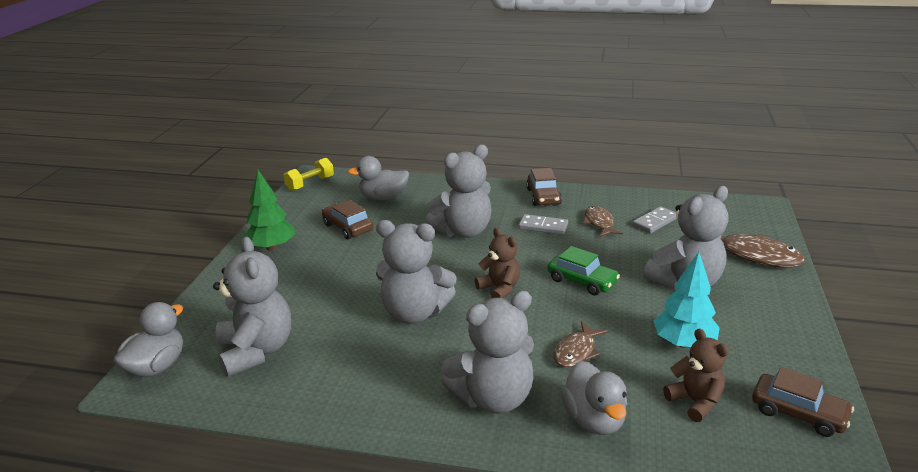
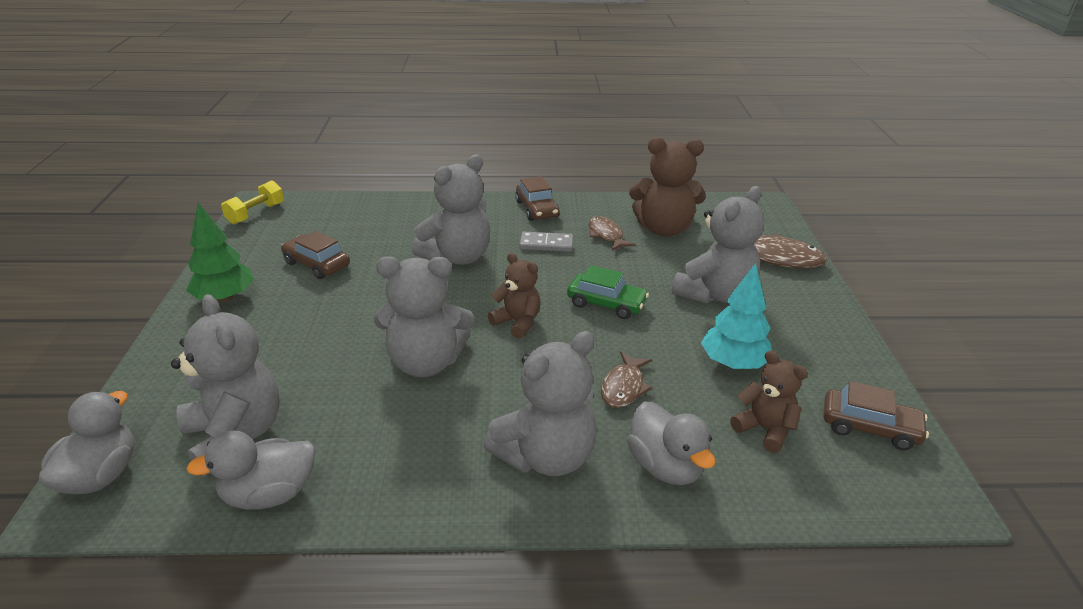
camera: 15 degrees left, 5 degrees up
grey duck [348,156,409,200] -> grey duck moved to [186,431,316,510]
grey domino [632,206,677,233] -> brown teddy bear [629,137,706,237]

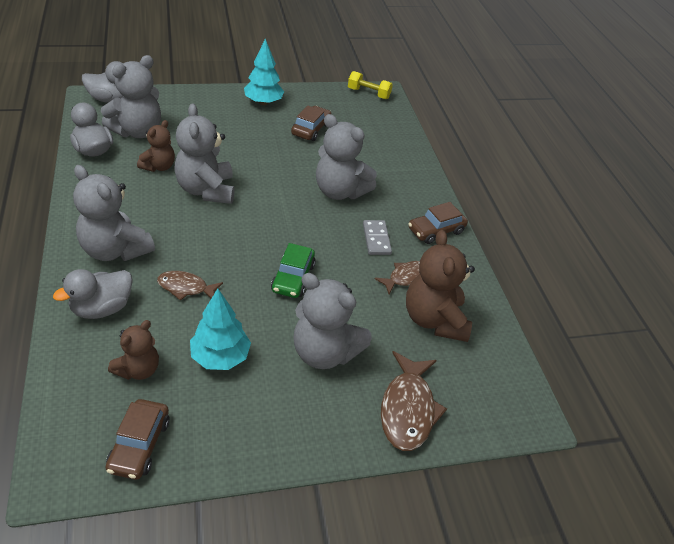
camera: 75 degrees right, 10 degrees up
green tree [186,203,254,302] -> turquoise tree [244,39,284,105]
brown teddy bear [488,253,541,339] -> brown teddy bear moved to [137,120,175,172]

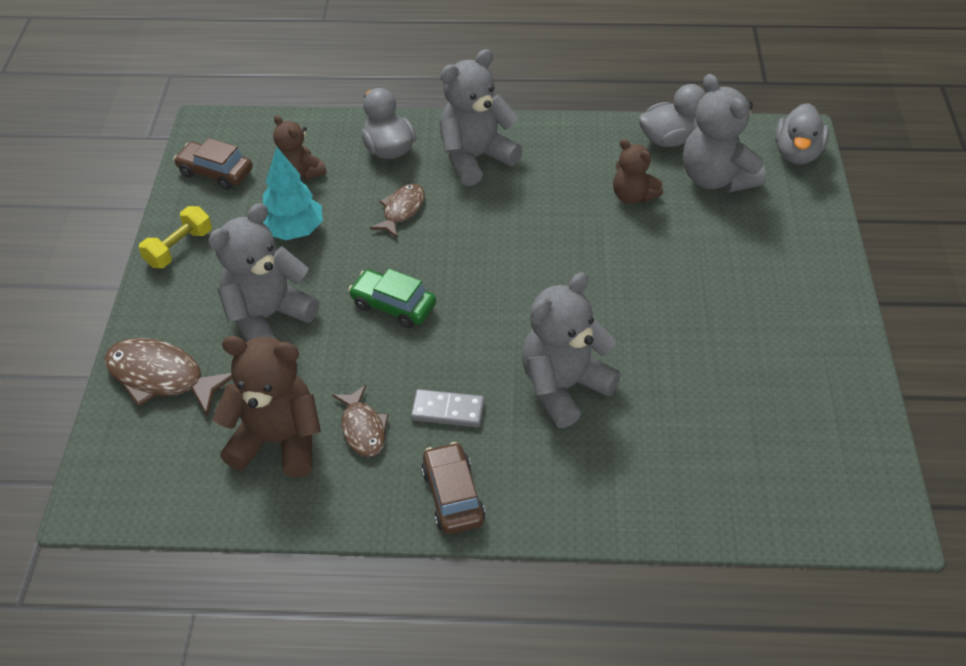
camera: 110 degrees right, 5 degrees up
grey teddy bear [174,103,235,204] -> none
turquoise tree [244,39,284,105] -> none
brown car [291,106,331,141] -> none
yellow dumbbell [348,71,393,99] -> yellow dumbbell moved to [139,206,212,268]

